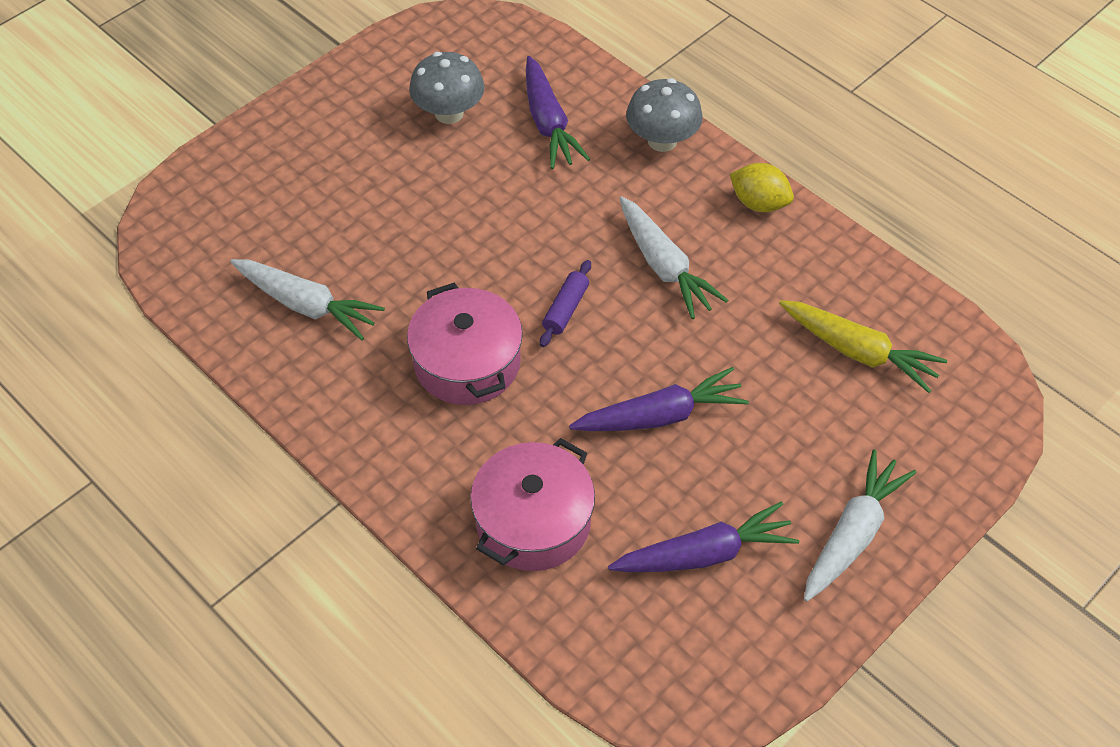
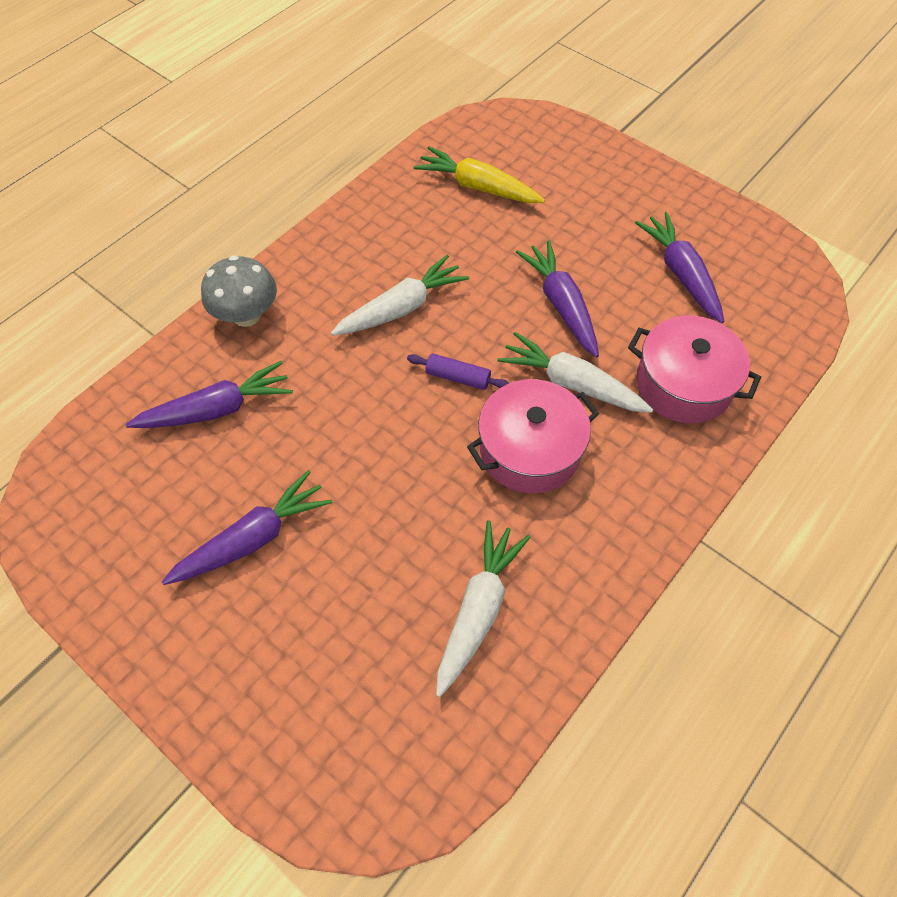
camera: 95 degrees left, 5 degrees up
grey mushroom [409,52,485,124] -> none
yellow lemon [730,163,794,212] -> none
yellow carrot [779,300,947,393] -> yellow carrot turned 90 degrees counterclockwise [413,146,545,203]
white carrot [804,449,916,602] -> white carrot moved to [498,332,653,413]
none -> purple carrot [162,470,332,585]

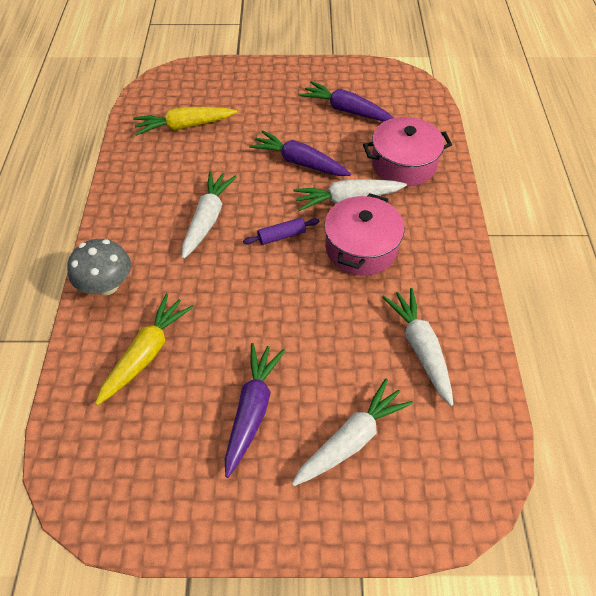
camera: 40 degrees left, 5 degrees down
purple carrot [126,361,293,428] -> yellow carrot [95,294,194,405]
none -> white carrot [292,379,413,486]

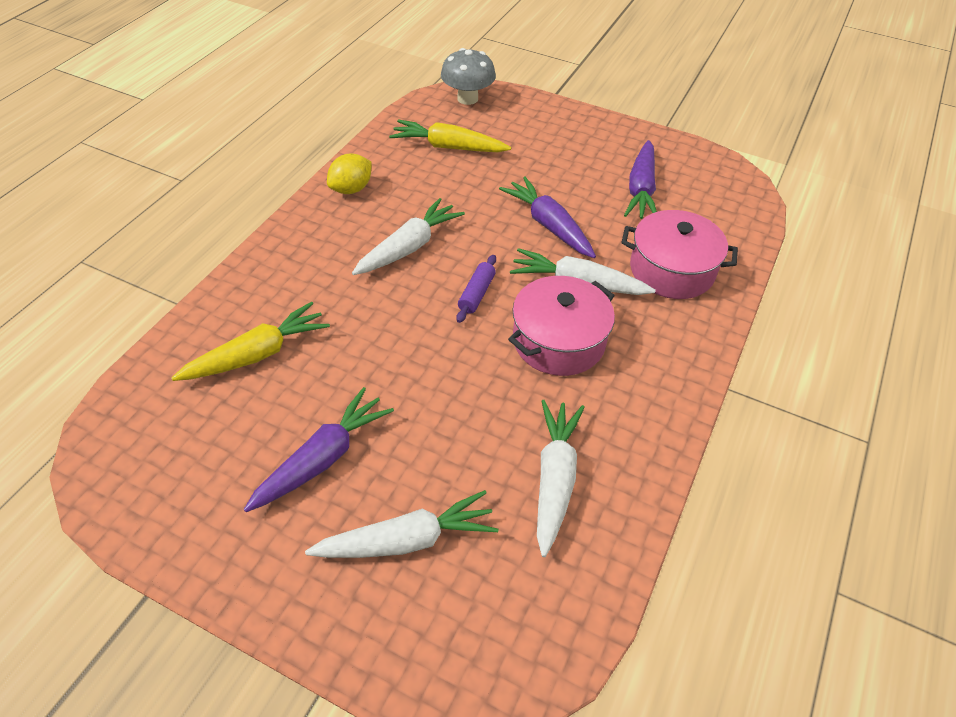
camera: 25 degrees right, 5 degrees down
grey mushroom [67,239,131,295] -> grey mushroom moved to [441,48,496,105]
purple rolling pin [243,218,319,245] -> purple rolling pin turned 75 degrees counterclockwise [456,255,496,323]
purple carrot [300,81,394,122] -> purple carrot turned 135 degrees counterclockwise [624,140,657,219]
none -> yellow lemon [327,154,372,194]

